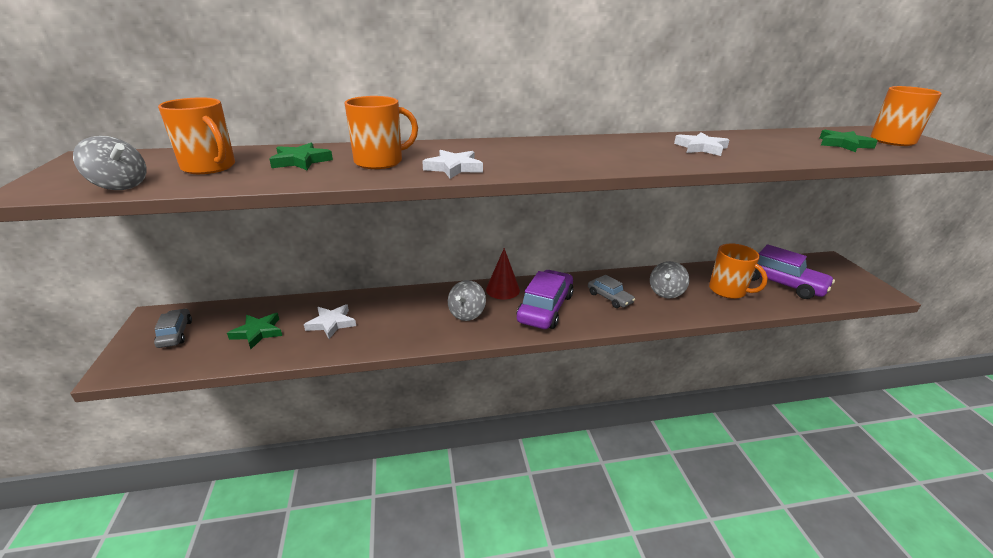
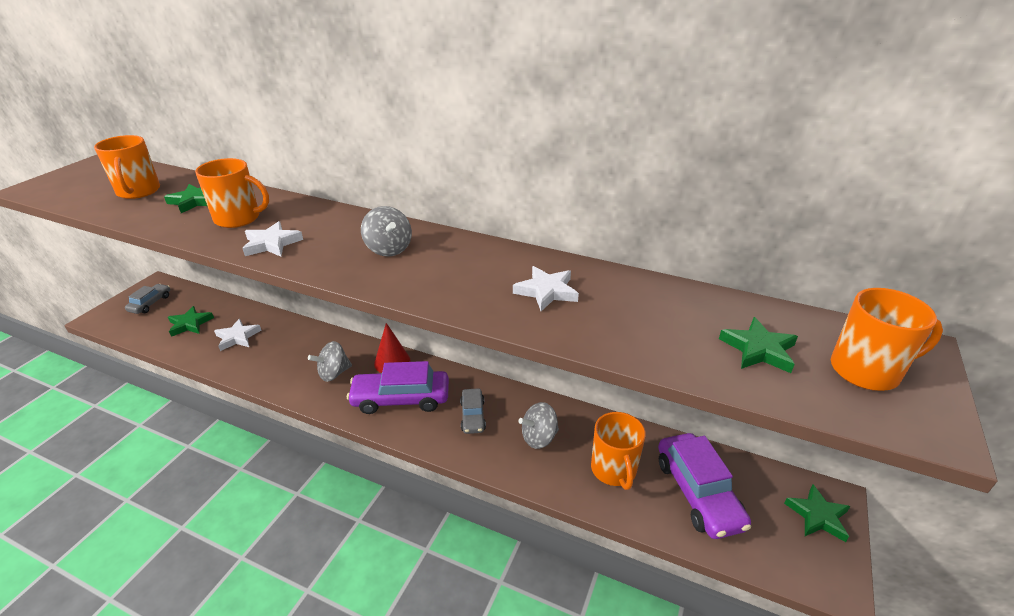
camera: 35 degrees right, 5 degrees up
grey spinning top [73,136,147,190] -> grey spinning top moved to [361,206,412,257]
purple car [516,270,574,329] -> purple car turned 150 degrees counterclockwise [347,361,449,414]
none -> green star [784,484,850,542]

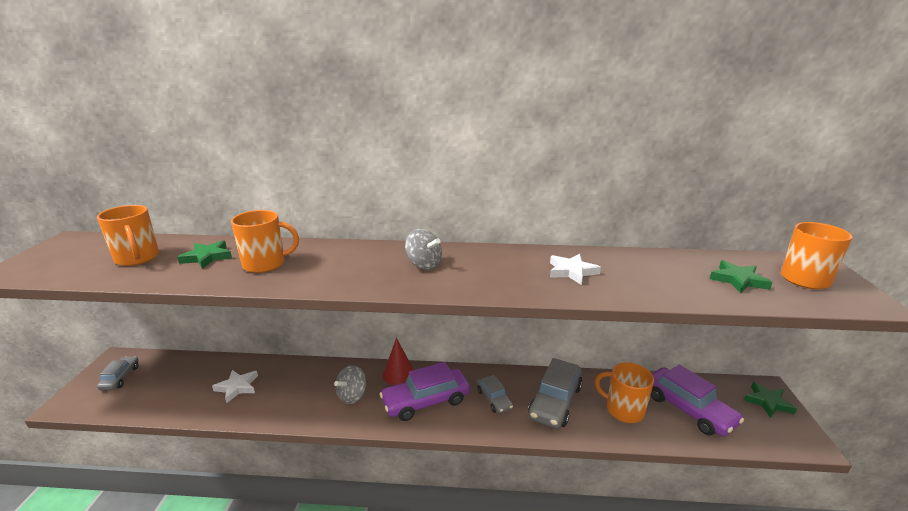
camera: 20 degrees left, 10 degrees down
green star [168,306,214,337] -> none
white star [242,221,303,257] -> none
grey spinning top [518,402,559,449] -> grey car [528,358,583,429]
orange mug [591,412,646,490] -> orange mug turned 150 degrees clockwise [595,362,654,423]

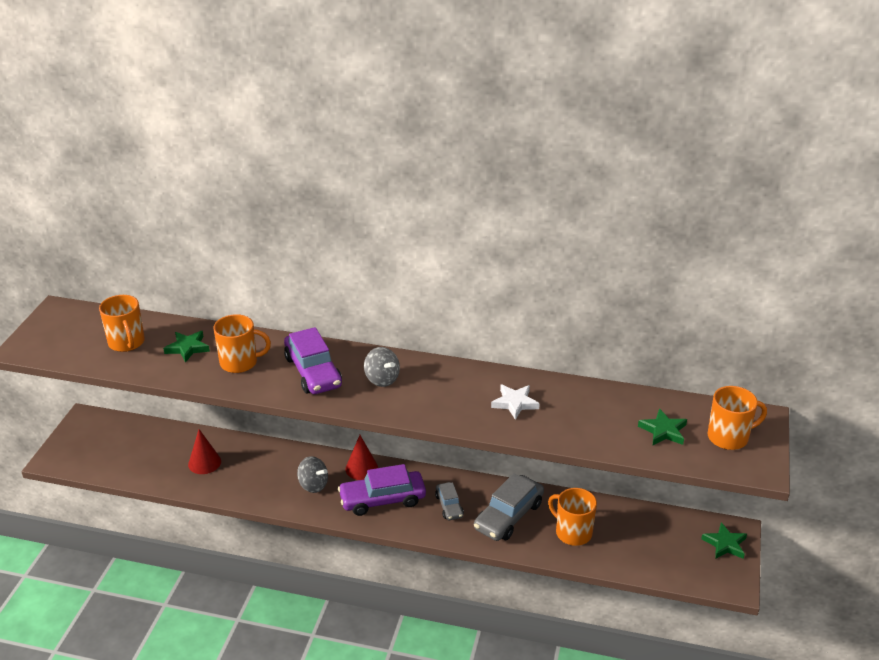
camera: 10 degrees right, 10 degrees up
grey car [97,356,139,390] -> none
white star [212,370,258,403] -> red cone [188,429,221,474]
grey spinning top [334,365,366,404] -> grey spinning top turned 105 degrees counterclockwise [297,456,328,493]
purple car [651,365,744,436] -> purple car moved to [284,327,342,394]

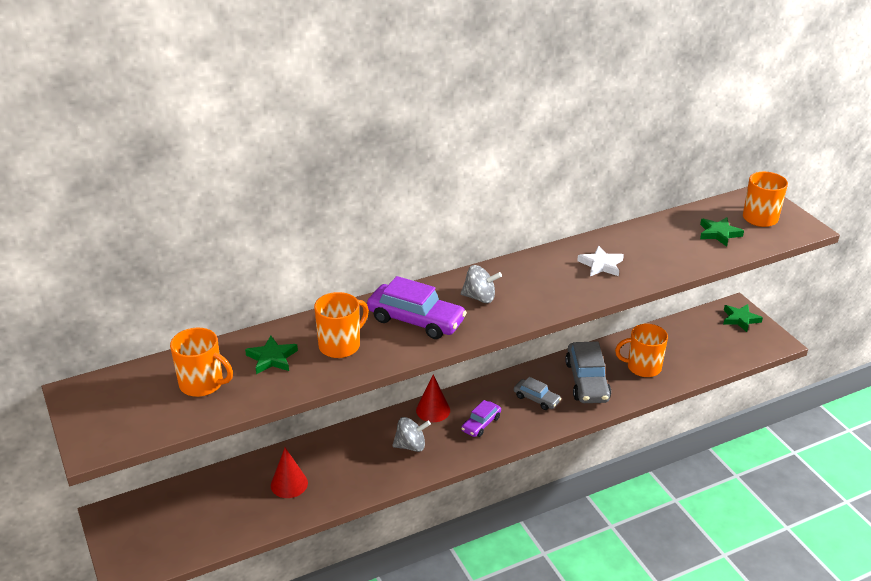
camera: 40 degrees left, 0 degrees up
purple car [338,464,426,516] -> purple car [461,400,501,437], size x0.56

